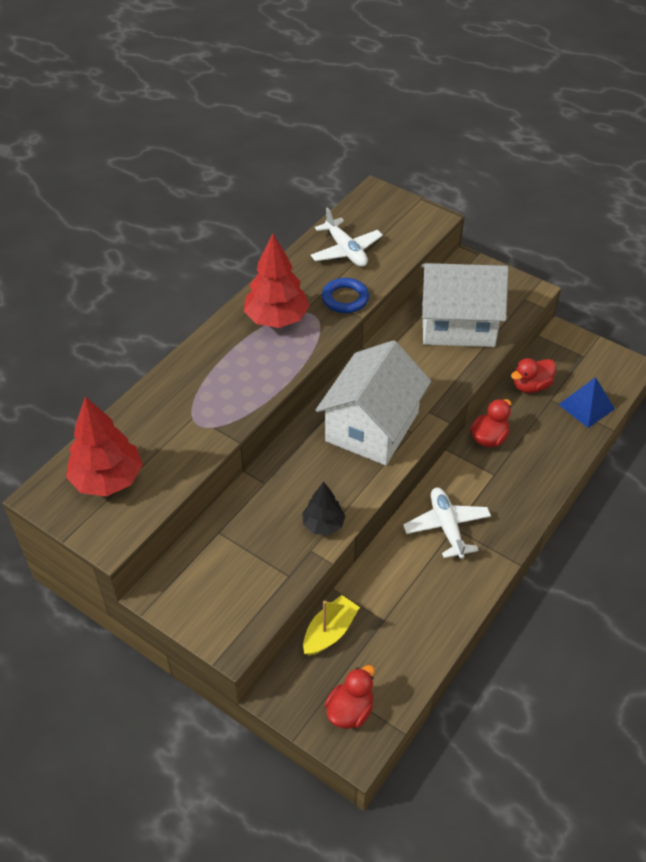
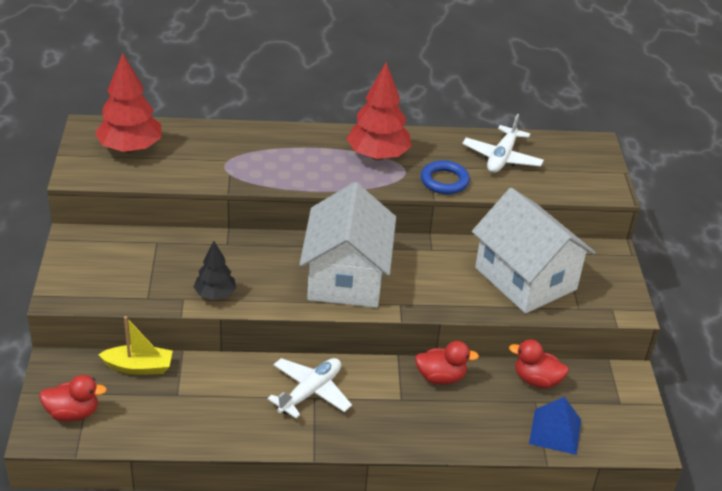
camera: 50 degrees right, 10 degrees down
white house [316,340,431,465] -> white house turned 75 degrees counterclockwise [299,182,396,308]

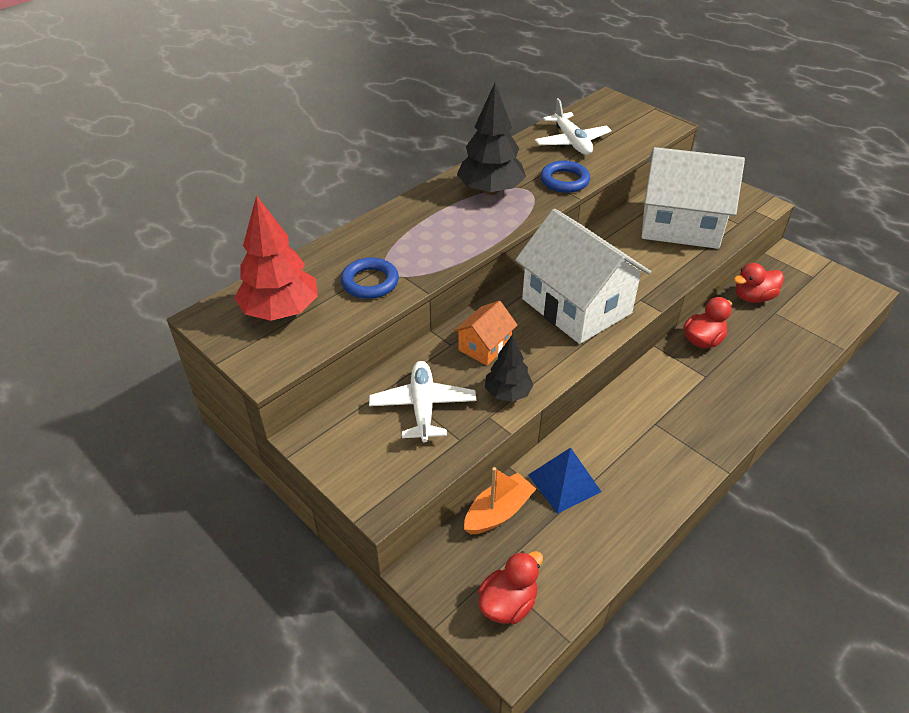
camera: 40 degrees left, 5 degrees up
yellow boat [98,316,173,375] -> orange boat [464,467,536,534]
white plane [268,358,352,419] -> white plane moved to [369,361,476,442]
red tree [347,63,412,160] -> black tree [457,83,526,195]
blue pyramid [529,397,581,455] -> blue pyramid moved to [528,447,601,514]
none -> blue ring [341,257,399,299]
none -> orange house [453,301,518,366]

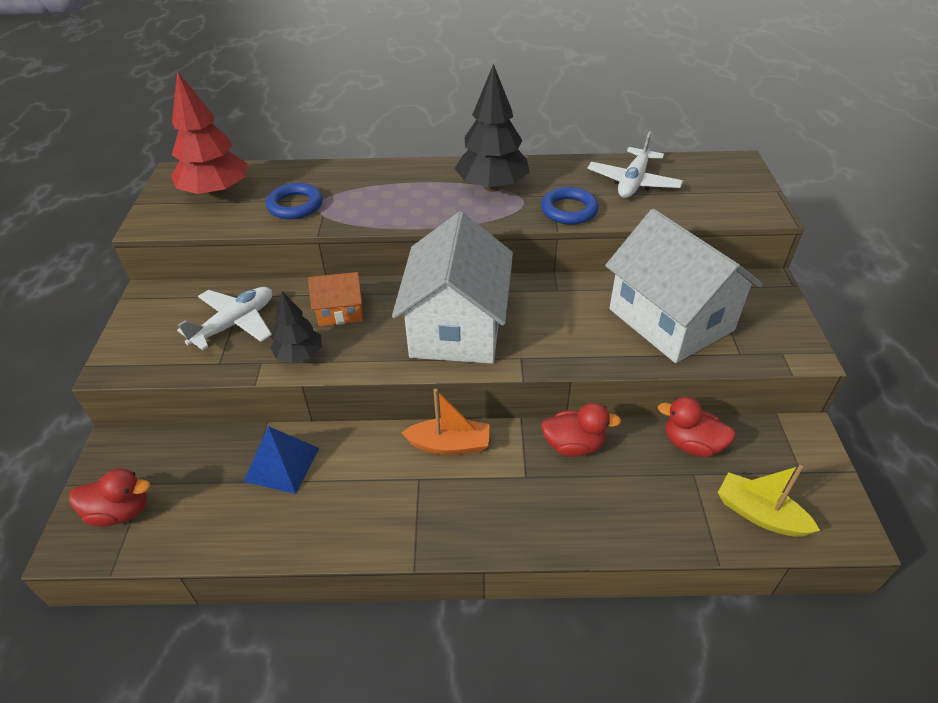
camera: 45 degrees right, 0 degrees up
orange boat [464,467,536,534] -> orange boat moved to [401,389,489,455]
none -> yellow boat [718,465,820,537]

